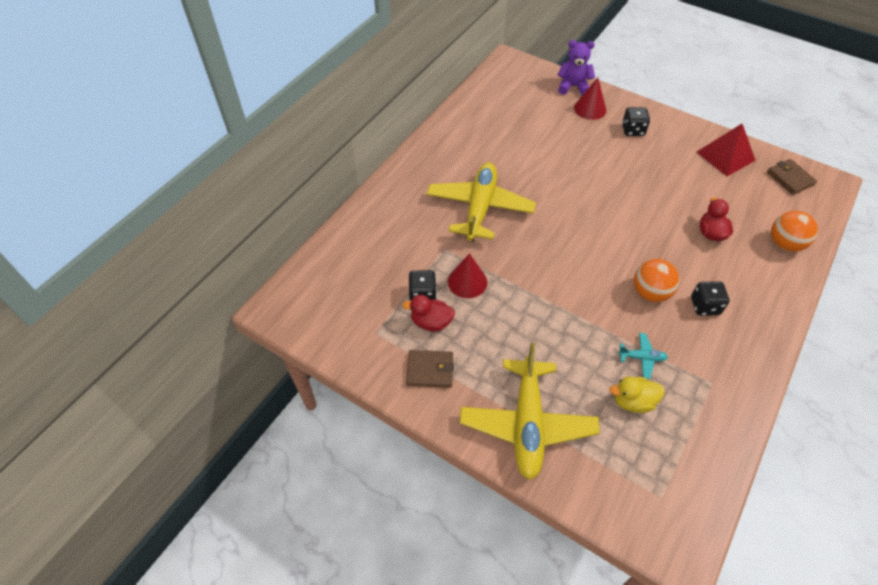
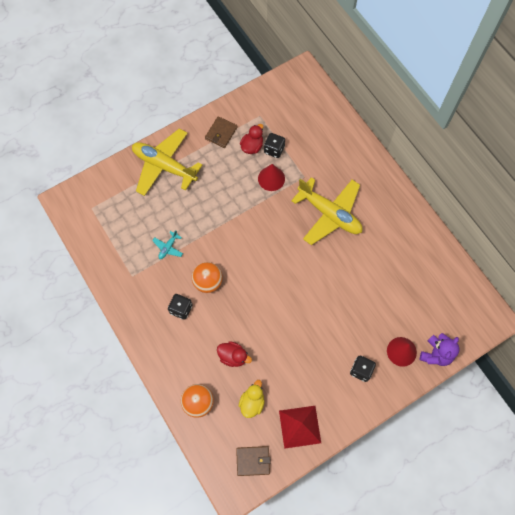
camera: 115 degrees right, 15 degrees up
yellow duck [609,377,665,413] -> yellow duck moved to [239,380,265,418]

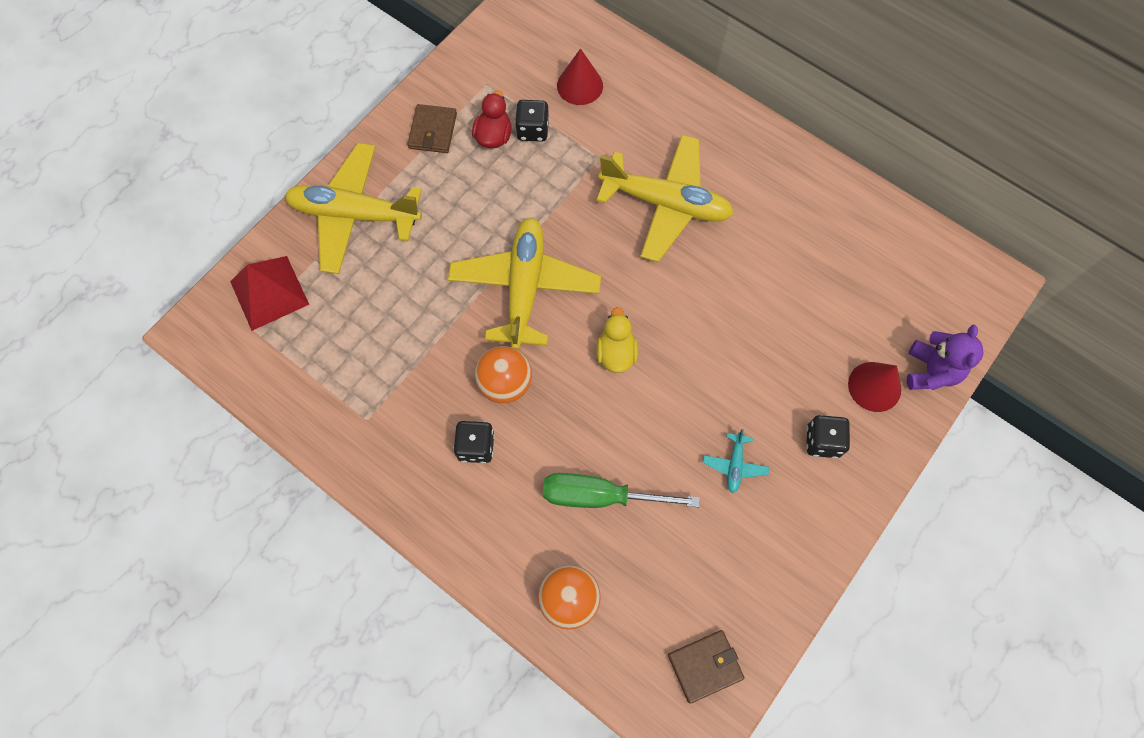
camera: 20 degrees left, 0 degrees up
turquoise plane [152,230,183,259] -> turquoise plane moved to [703,429,769,493]
red duck [217,341,252,367] -> green screwdriver [543,473,700,508]
yellow duck [239,380,265,418] -> yellow duck moved to [596,307,638,373]
red cone [258,164,285,191] -> red cone moved to [557,48,603,105]
red pyramid [279,406,321,449] -> red pyramid moved to [230,256,309,331]
none -> yellow plane [448,218,601,350]

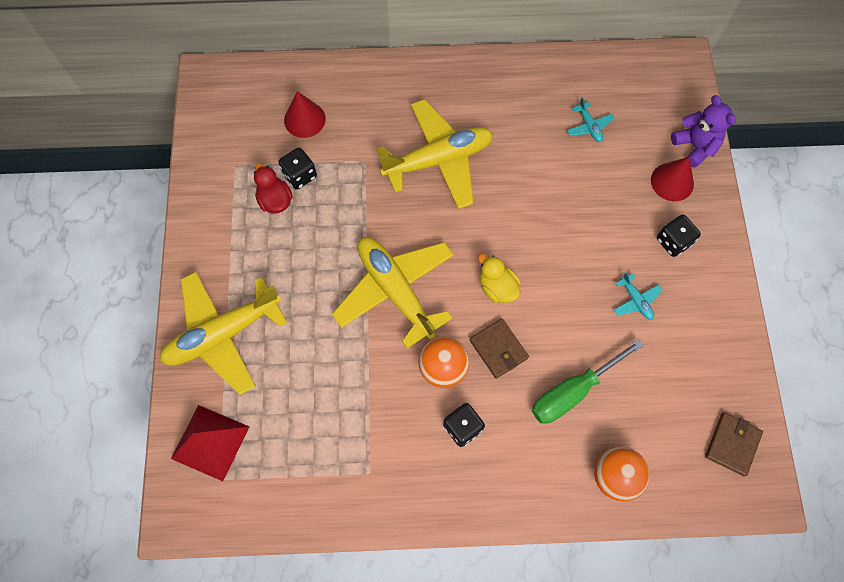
camera: 40 degrees left, 0 degrees up
brown wallet [407,104,457,153] -> brown wallet moved to [470,319,529,379]
none -> turquoise plane [567,97,615,142]

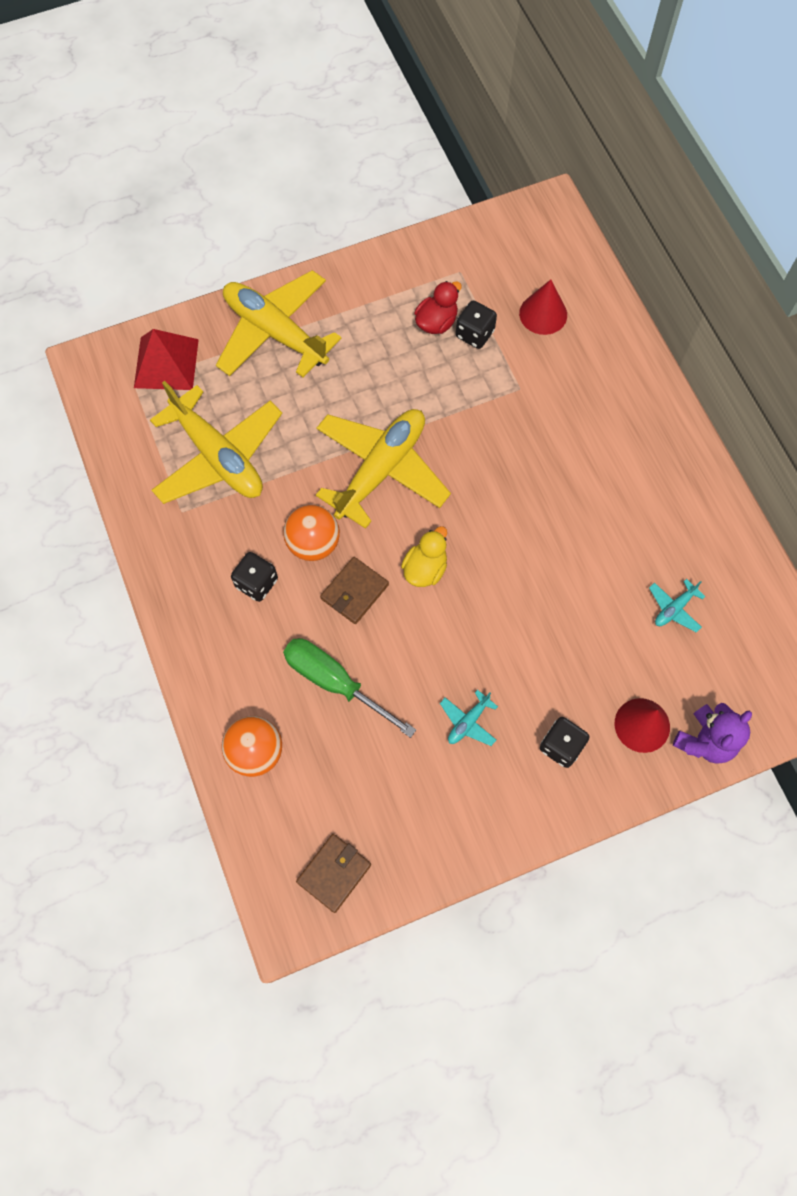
camera: 70 degrees right, 0 degrees up
yellow plane [377,99,493,209] -> yellow plane moved to [150,381,282,504]
brown wallet [705,412,763,476] -> brown wallet turned 60 degrees counterclockwise [296,834,371,913]

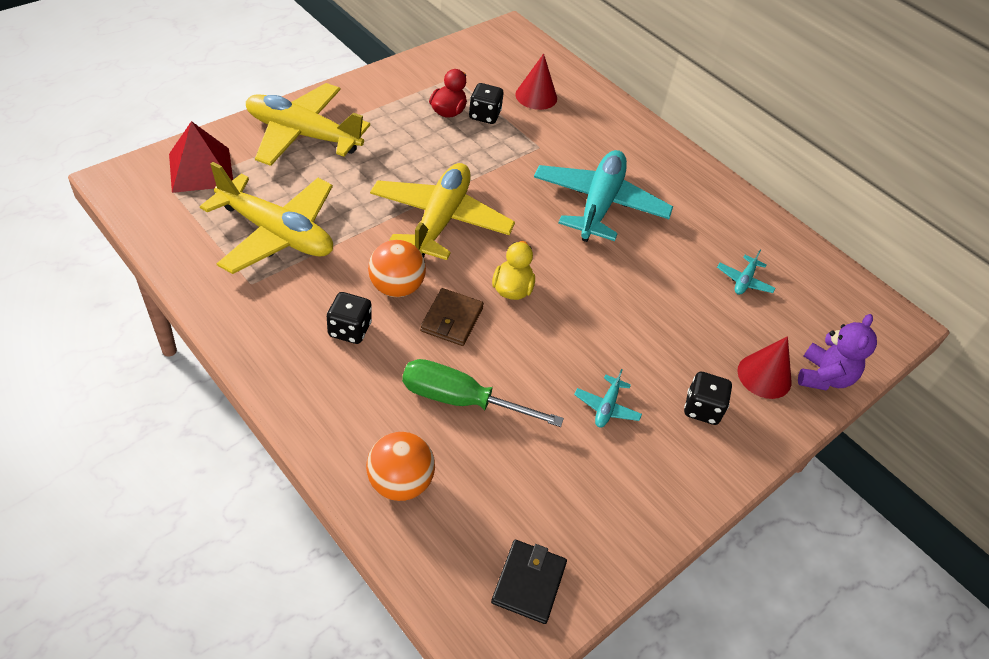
camera: 25 degrees left, 20 degrees down
brown wallet [296,834,371,913] -> black wallet [491,540,567,624]
none -> turquoise plane [534,150,673,242]

